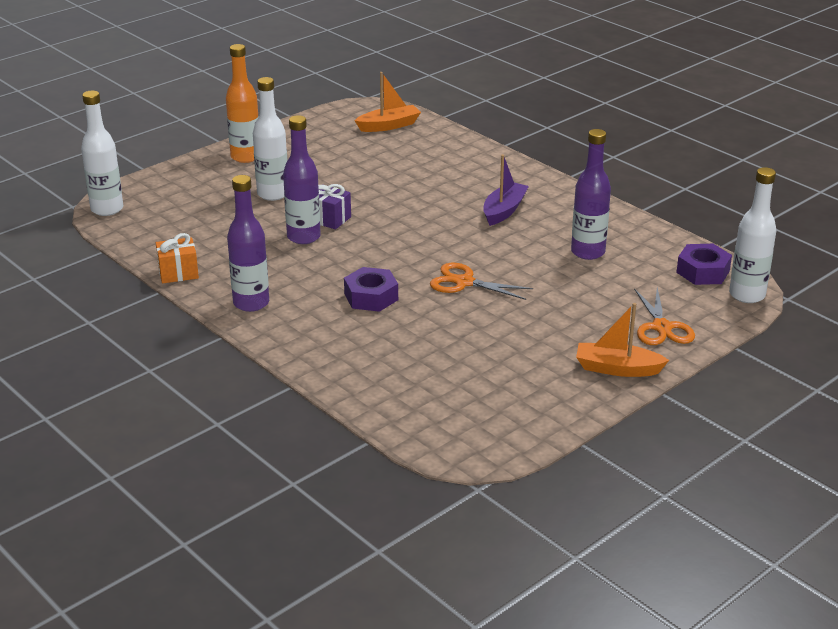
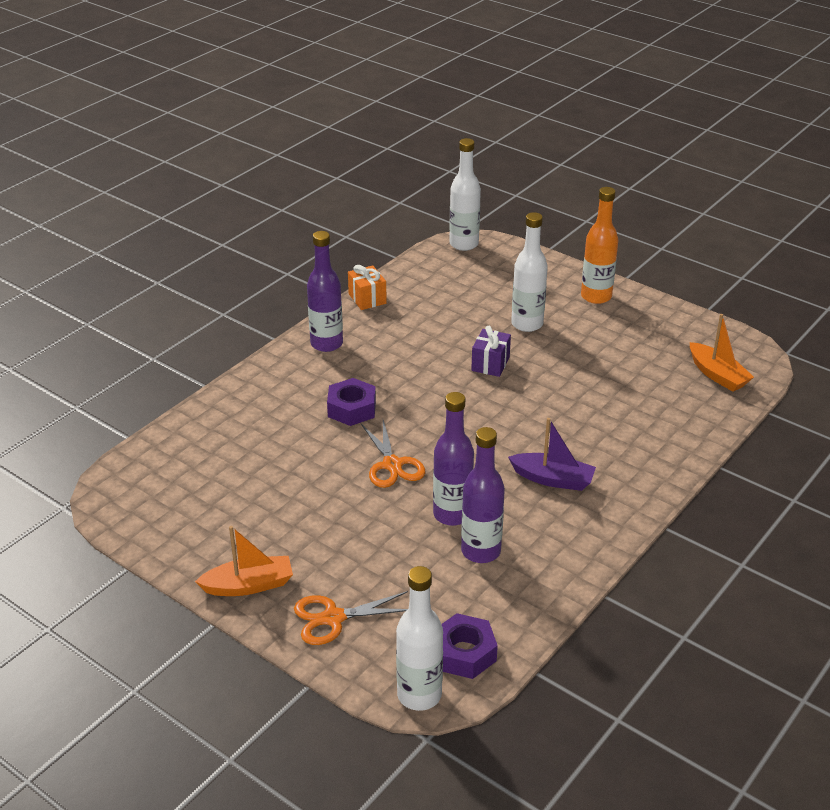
camera: 80 degrees right, 5 degrees up
purple bottle [283,115,321,244] -> purple bottle moved to [433,392,474,526]
orange scissors [430,263,533,300] -> orange scissors turned 150 degrees clockwise [361,420,425,488]
orange boat [576,303,669,377] -> orange boat turned 75 degrees clockwise [195,526,293,596]

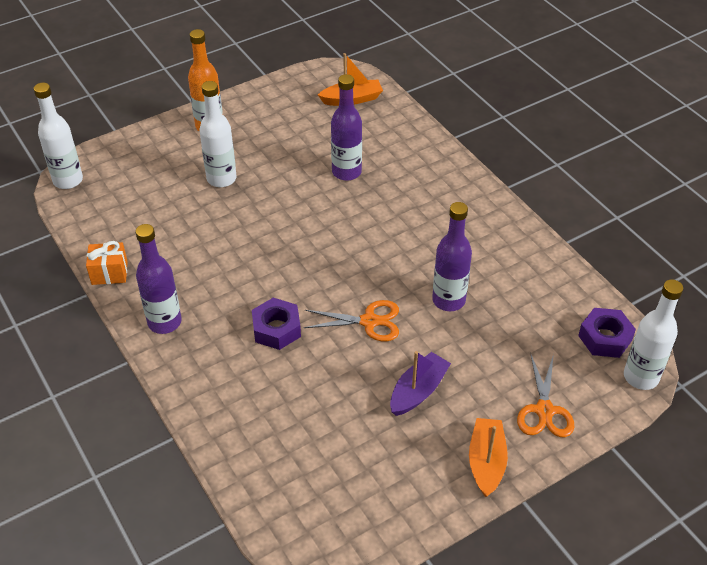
camera: 70 degrees left, 10 degrees up
purple bottle [461,427,505,563] -> purple bottle moved to [331,74,362,181]
purple gift [471,326,511,377] -> none
purple boat [508,418,596,491] -> purple boat moved to [390,351,451,416]

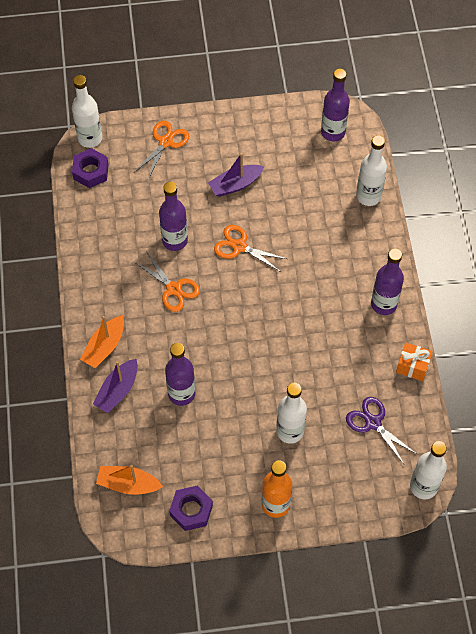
camera: 155 degrees left, 15 degrees up
purple nut [252,298,301,350] -> purple nut moved to [169,485,213,531]
orange boat [469,418,508,497] -> orange boat moved to [80,315,124,368]
none -> purple boat [93,359,138,413]
none -> orange scissors [134,251,200,312]
none -> purple bottle [321,69,350,141]
none -> purple scissors [346,397,418,464]
none -> white bottle [356,135,387,206]

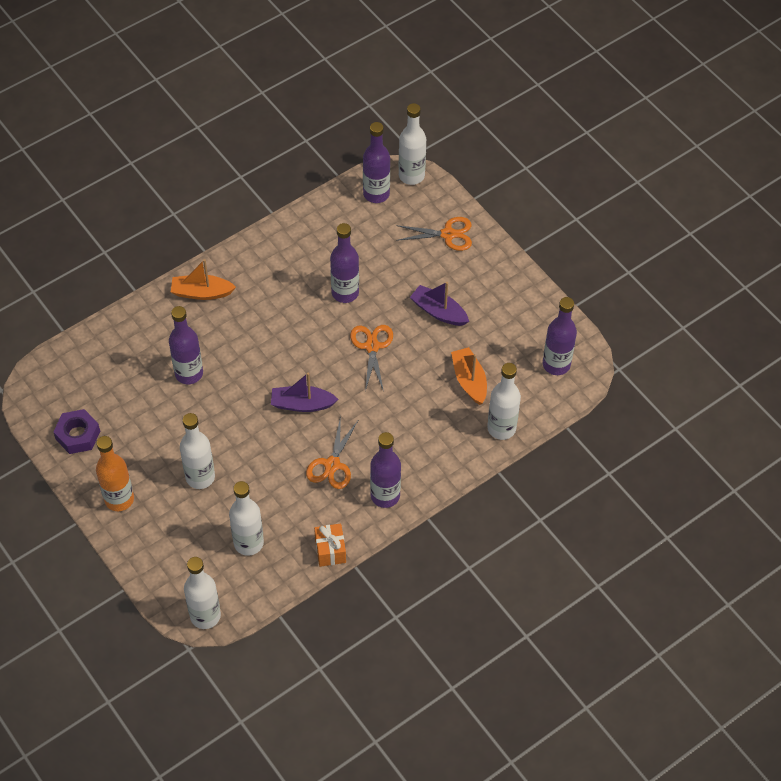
camera: 60 degrees right, 5 degrees down
purple nut [72,148,109,188] -> purple bottle [363,122,390,203]
purple boat [93,359,138,413] -> purple boat moved to [271,373,339,412]
orange boat [96,465,163,495] -> orange boat moved to [451,347,487,405]
orange scissors [134,251,200,312] -> orange scissors moved to [306,416,358,489]
purple scissors [346,397,418,464] -> white bottle [229,481,264,556]

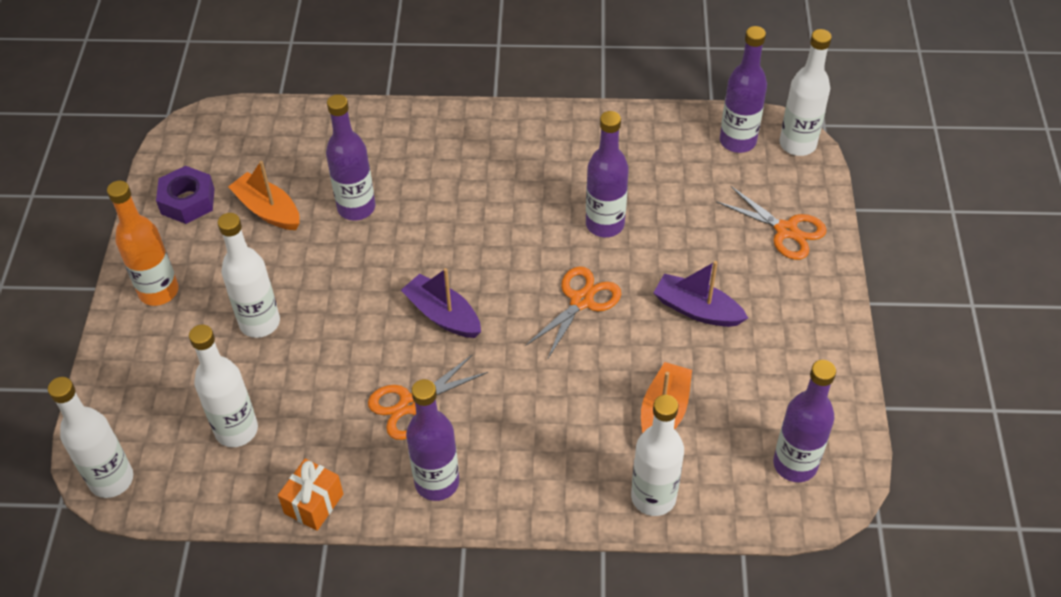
camera: 40 degrees right, 5 degrees down
orange boat [171,259,236,300] -> orange boat moved to [228,161,300,230]
purple boat [410,282,469,326] -> purple boat turned 45 degrees counterclockwise [653,261,748,327]

